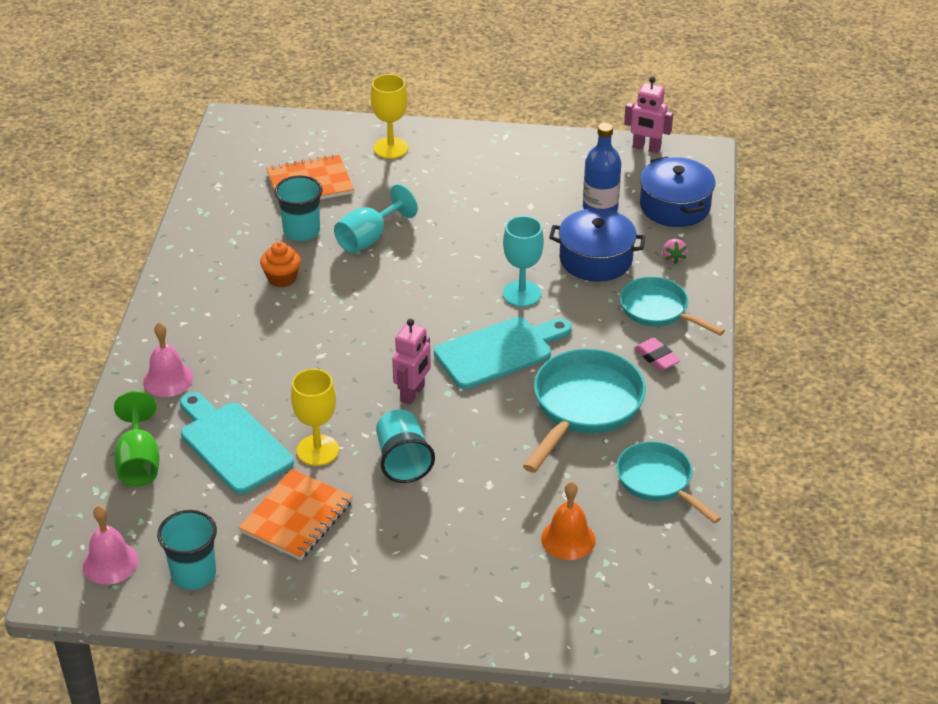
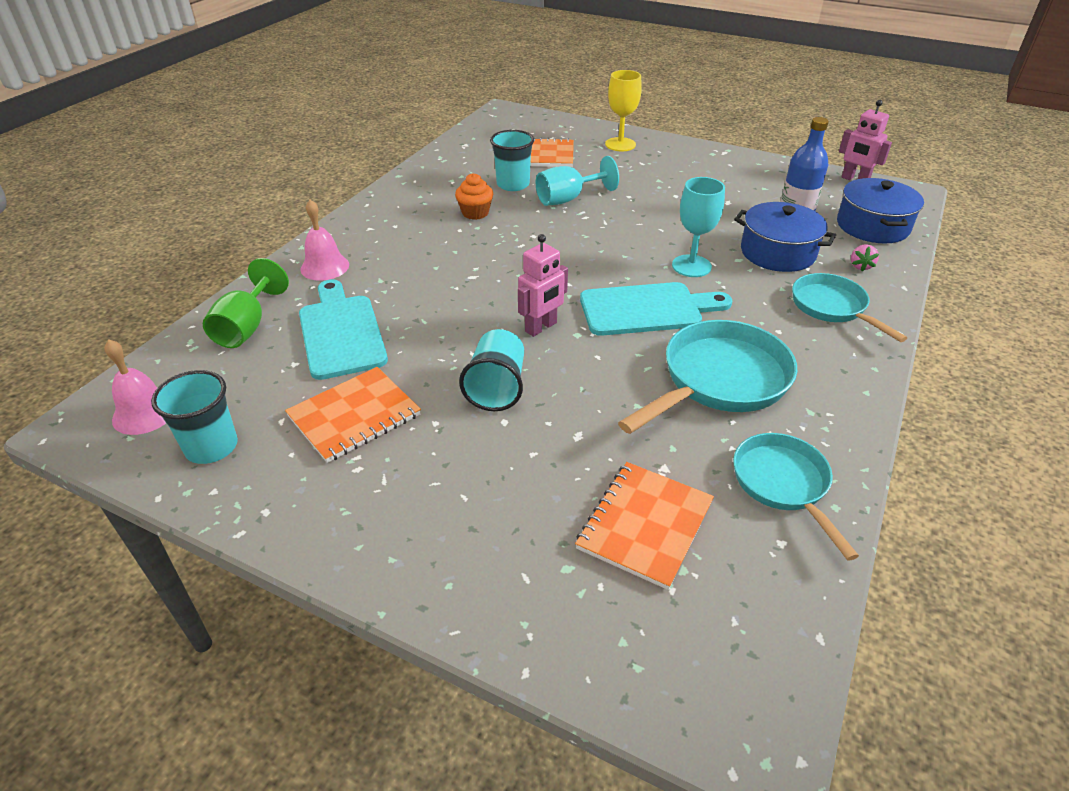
camera: 20 degrees right, 0 degrees up
yellow goblet [291,369,339,466] -> none
orange bell [541,481,596,560] -> orange notebook [575,462,714,590]
pink eraser [634,338,681,371] -> none

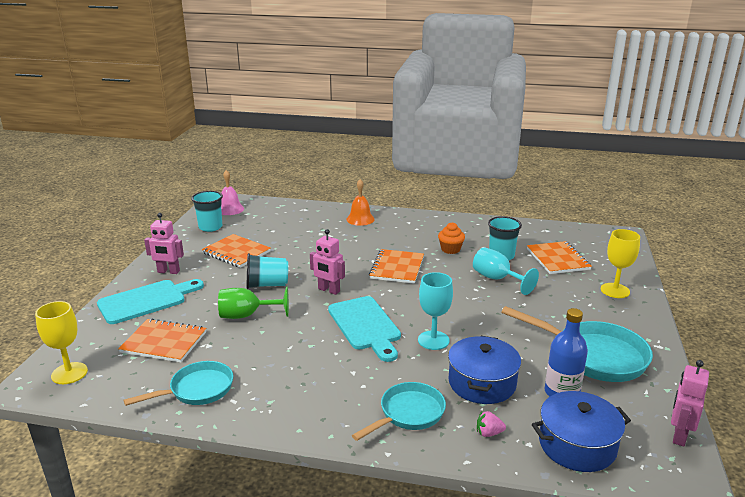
camera: 75 degrees right, 15 degrees down
green goblet [203,258,289,348] -> green goblet moved to [218,287,289,319]
turquoise cutting board [299,279,388,380] -> turquoise cutting board moved to [97,279,204,324]
pink bell [300,200,349,281] -> orange bell [346,179,375,226]
turquoise pan [618,320,797,434] -> turquoise pan moved to [502,306,653,382]
none -> yellow goblet [35,301,88,384]
none -> pink robot [144,213,184,274]
none -> orange notebook [369,249,424,284]

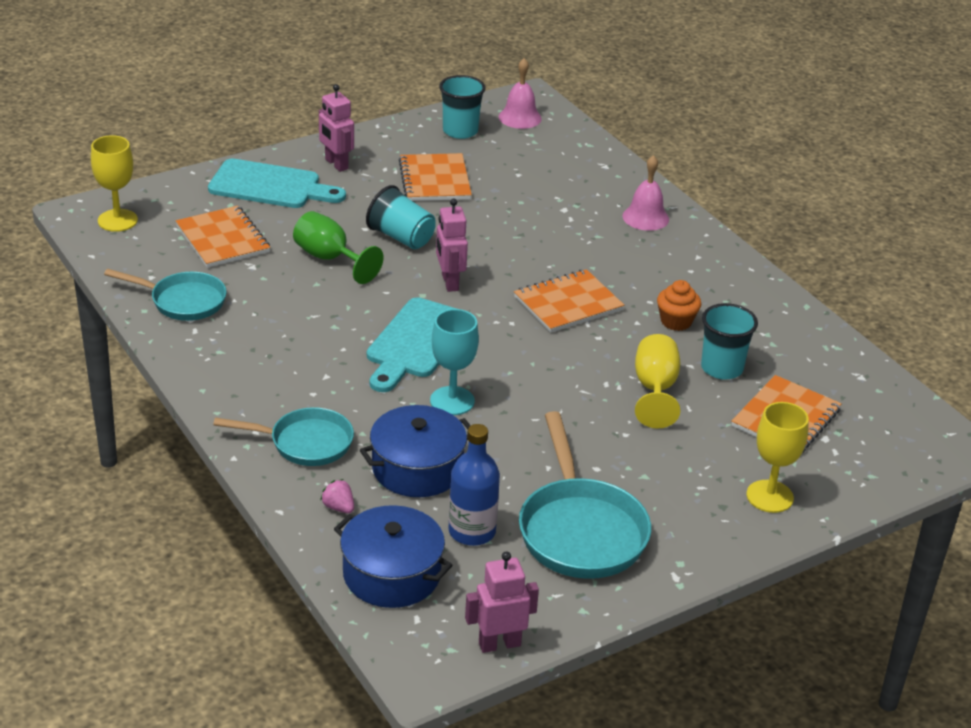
camera: 45 degrees right, 10 degrees up
orange bell [346,179,375,226] -> pink bell [622,155,669,231]
turquoise goblet [473,247,539,295] -> yellow goblet [635,334,680,429]

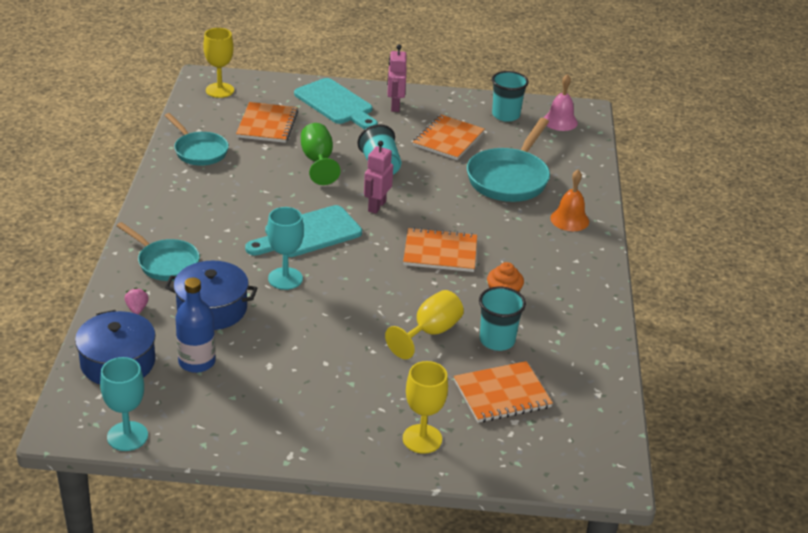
camera: 35 degrees right, 0 degrees up
pink robot [465,551,539,653] -> turquoise goblet [100,357,148,451]
turquoise pan [519,411,651,579] -> turquoise pan moved to [467,118,550,202]
pink bell [622,155,669,231] -> orange bell [550,170,589,231]

